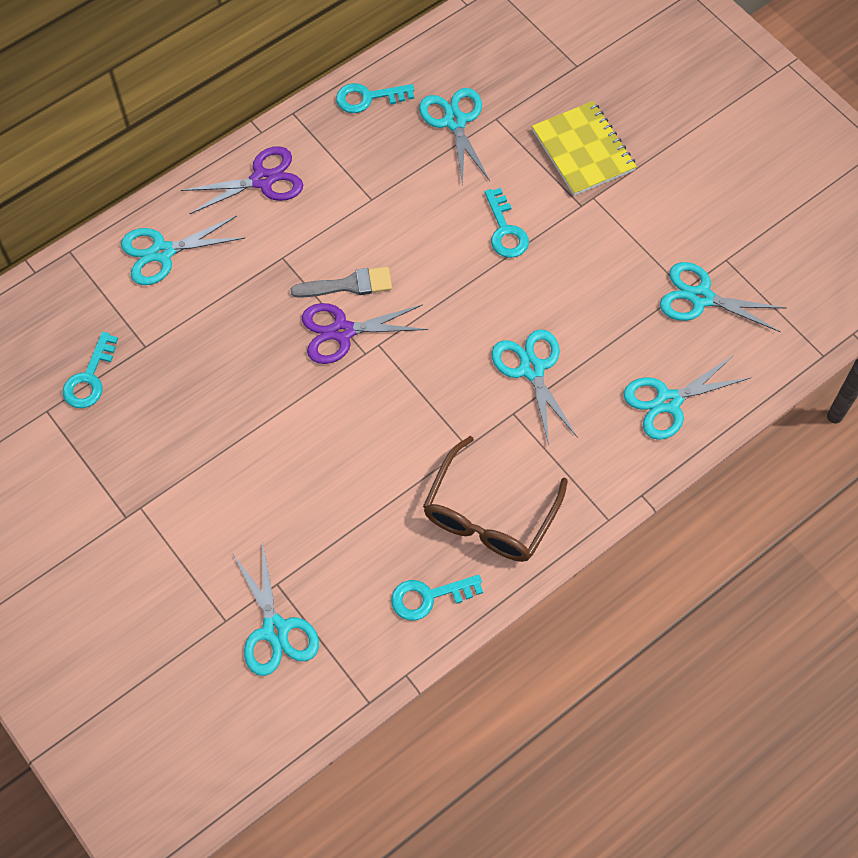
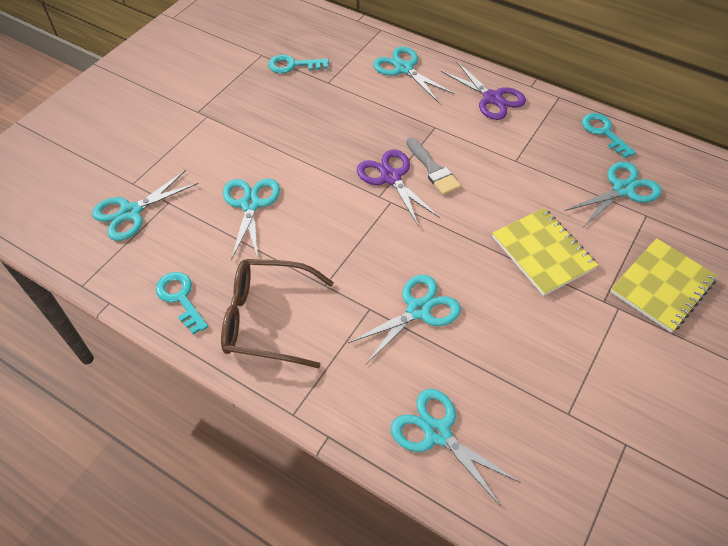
camera: 70 degrees right, 10 degrees down
turquoise key [484,188,529,258] -> yellow notebook [492,208,598,296]
turquoise scissors [660,262,786,332] -> turquoise scissors moved to [223,179,280,260]

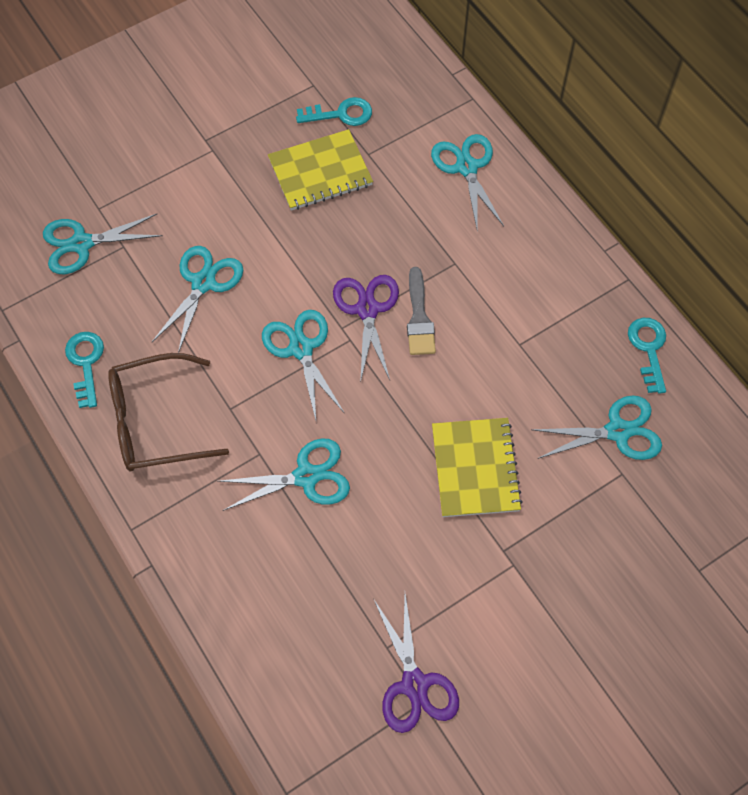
camera: 25 degrees right, 10 degrees up
brown glasses [221,259,334,368] -> brown glasses turned 45 degrees counterclockwise [108,353,229,472]
turquoise key [268,55,329,74] -> turquoise key turned 150 degrees clockwise [296,97,372,126]
turquoise scissors [391,389,520,507] -> turquoise scissors moved to [262,310,345,420]
purple scissors [441,61,526,120] -> purple scissors moved to [373,594,459,733]
yellow notebook [610,238,718,333] -> yellow notebook moved to [268,129,373,211]

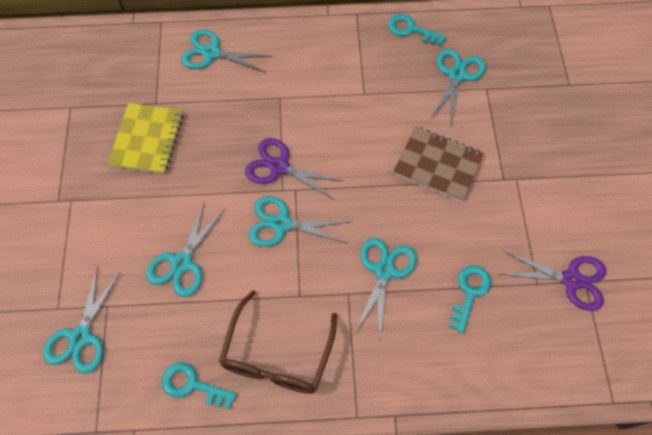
camera: 60 degrees left, 0 degrees up
turquoise scissors [152,246,243,353] -> turquoise scissors turned 120 degrees counterclockwise [146,202,225,297]
turquoise key [296,97,372,126] -> turquoise key moved to [449,265,491,333]
grey brush [407,267,436,355] -> none
yellow notebook [432,418,523,517] -> brown notebook [393,126,484,202]

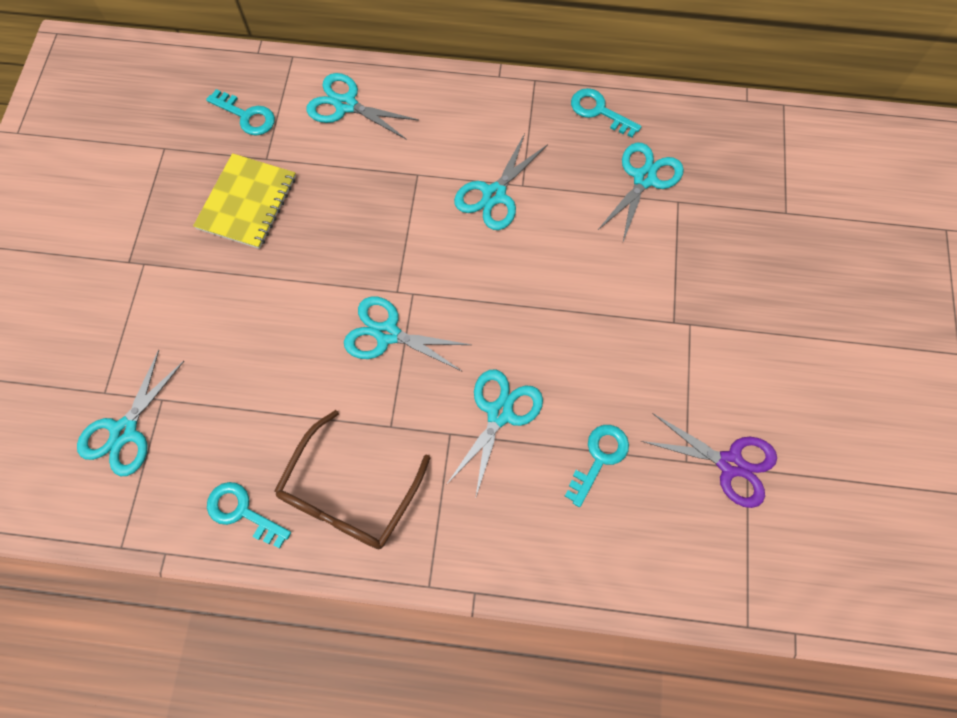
camera: 10 degrees right, 5 degrees up
turquoise scissors [146,202,225,297] -> turquoise scissors moved to [454,133,548,230]
purple scissors [245,138,343,199] -> none
brown notebook [393,126,484,202] -> none
none -> turquoise key [206,89,275,136]

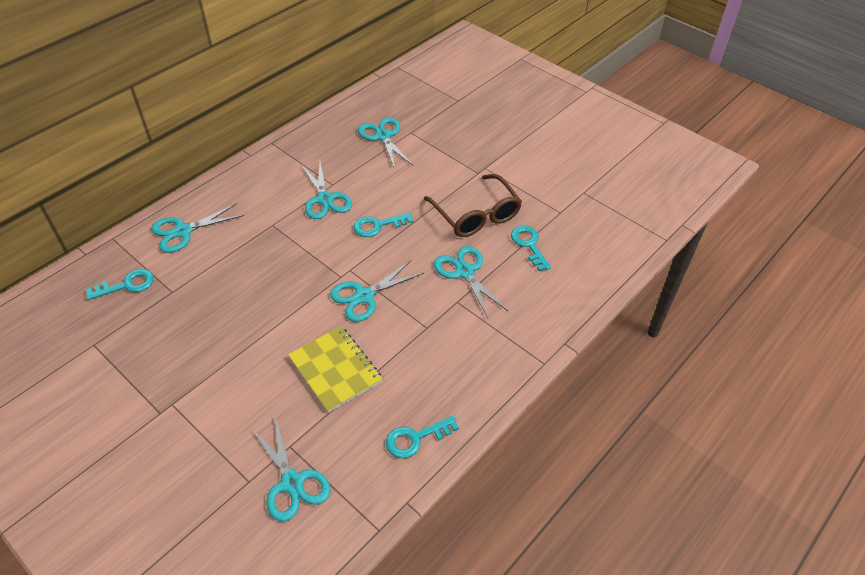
camera: 55 degrees left, 20 degrees down
yellow notebook [193,153,296,249] -> yellow notebook moved to [288,326,382,413]
brown glasses [274,410,430,550] -> brown glasses moved to [424,174,522,237]
turquoise key [571,88,642,138] -> turquoise key moved to [353,212,413,237]
purple scissors [641,413,777,508] -> none

